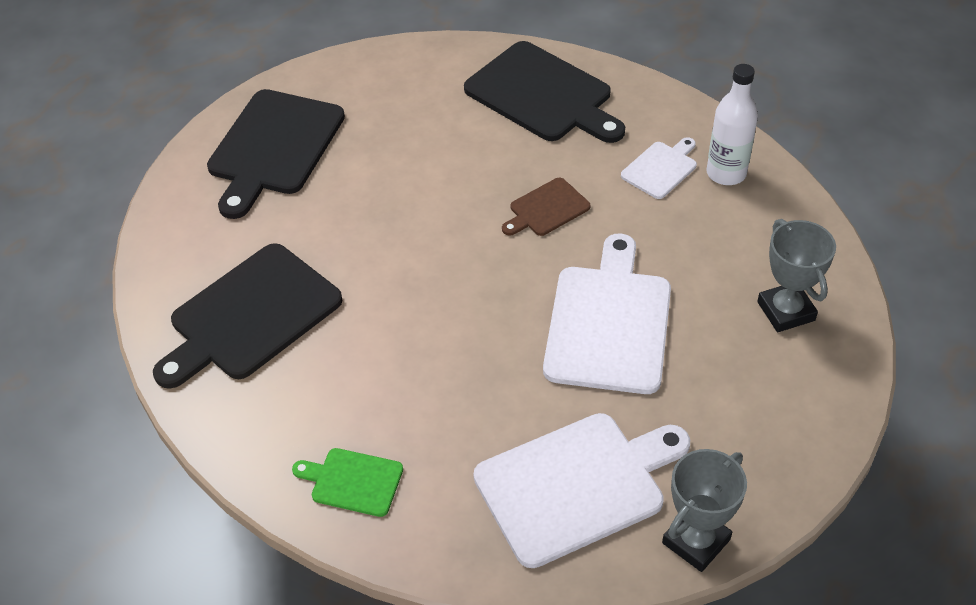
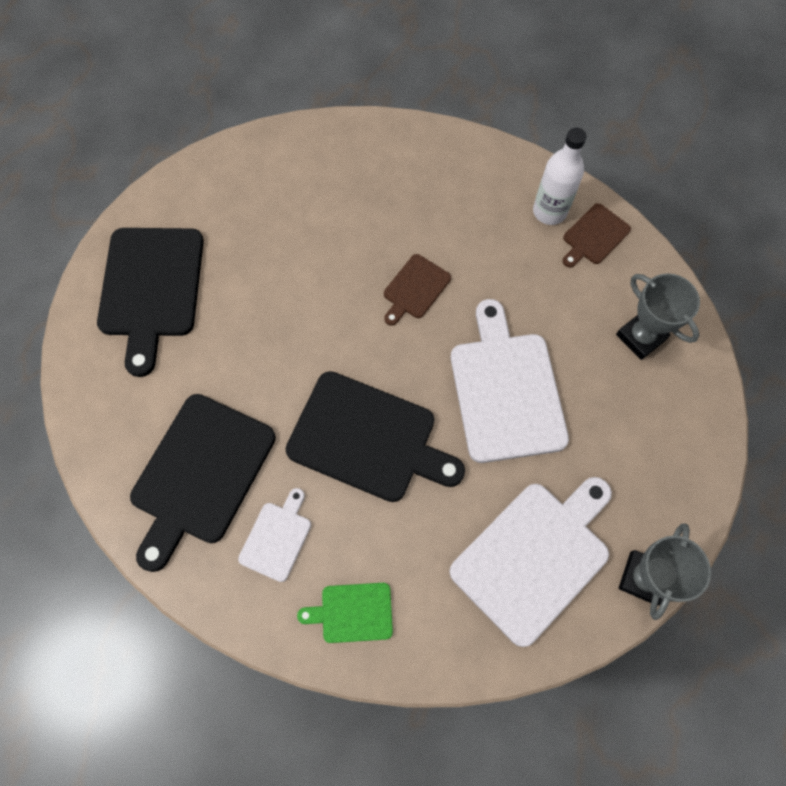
camera: 20 degrees left, 20 degrees up
black cutting board [464,41,625,143] -> black cutting board moved to [286,371,465,502]
white cutting board [621,137,697,199] -> white cutting board moved to [238,488,311,582]
none -> brown cutting board [563,203,631,268]

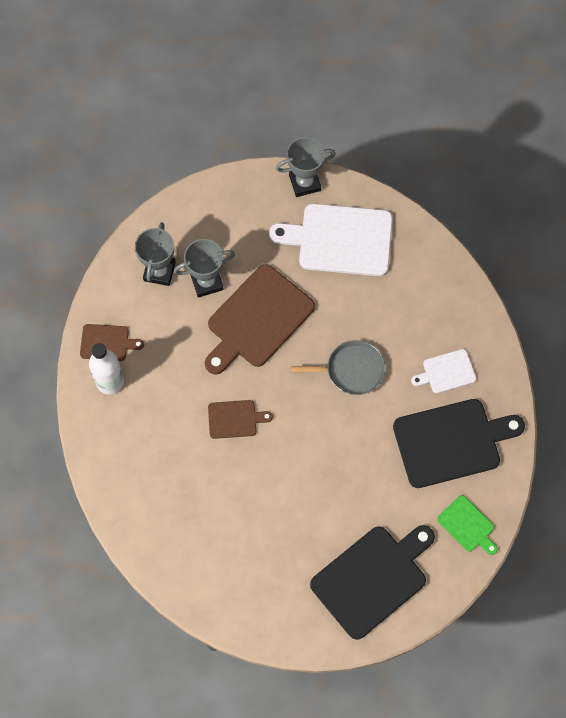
camera: 130 degrees left, 0 degrees up
black cutting board [286,371,465,502] -> grey pan [291,340,385,395]
green cutting board [297,583,393,643] -> green cutting board moved to [437,495,498,555]
white cutting board [451,299,569,463] -> brown cutting board [205,264,315,375]
none -> grey trophy [174,239,235,298]

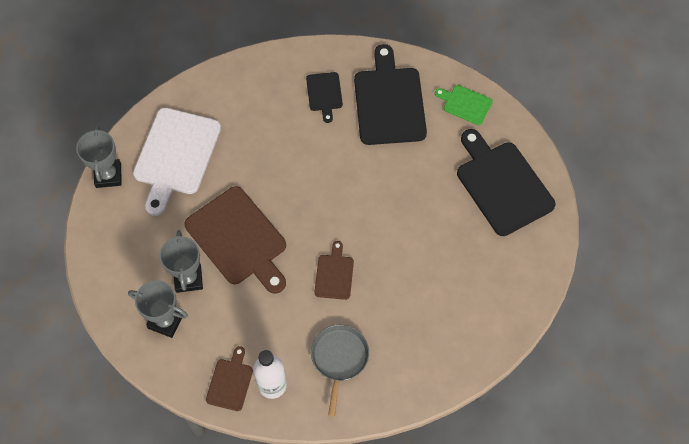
camera: 80 degrees left, 5 degrees down
grey pan [291,340,385,395] -> grey pan moved to [311,325,369,417]
white cutting board [411,349,477,393] -> black cutting board [306,72,343,123]
green cutting board [437,495,498,555] -> green cutting board turned 120 degrees counterclockwise [435,85,493,125]

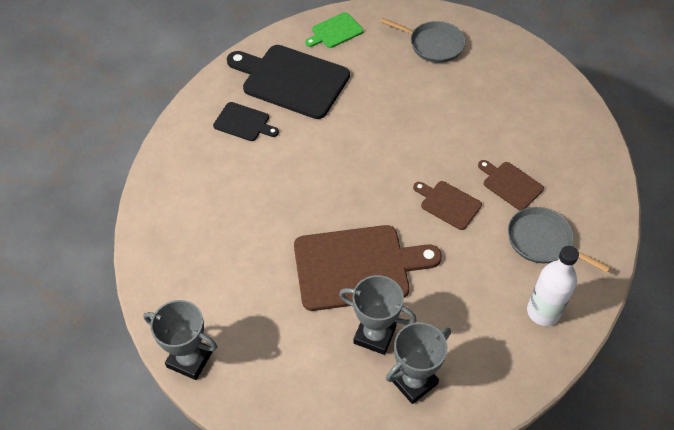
camera: 60 degrees left, 10 degrees down
white cutting board [133,108,221,216] -> none
brown cutting board [206,346,253,411] -> brown cutting board moved to [478,160,544,210]
black cutting board [457,129,556,236] -> grey pan [381,18,466,63]

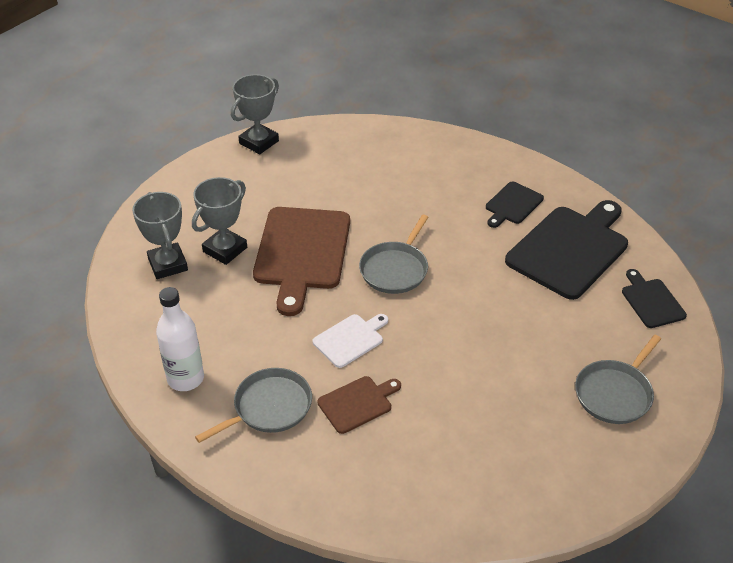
camera: 105 degrees right, 10 degrees down
green cutting board [305,12,363,48] -> black cutting board [622,269,687,328]
brown cutting board [413,181,482,230] -> white cutting board [313,314,388,368]
none -> grey pan [359,215,428,294]

